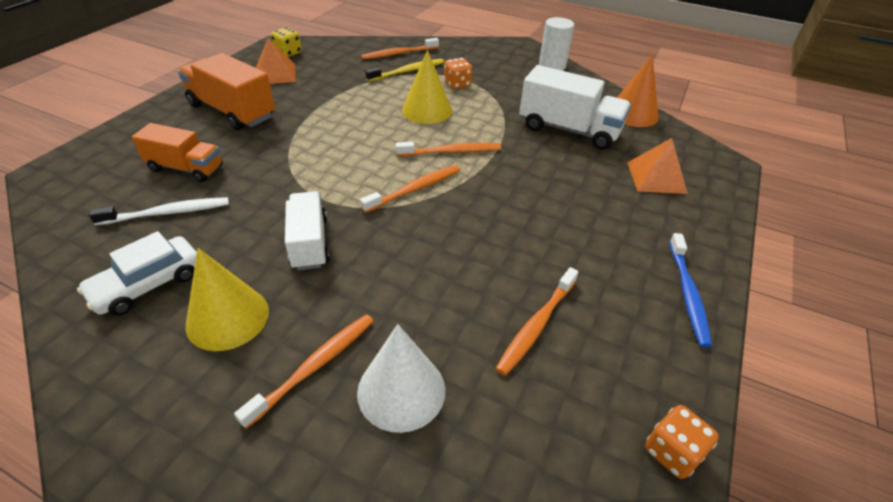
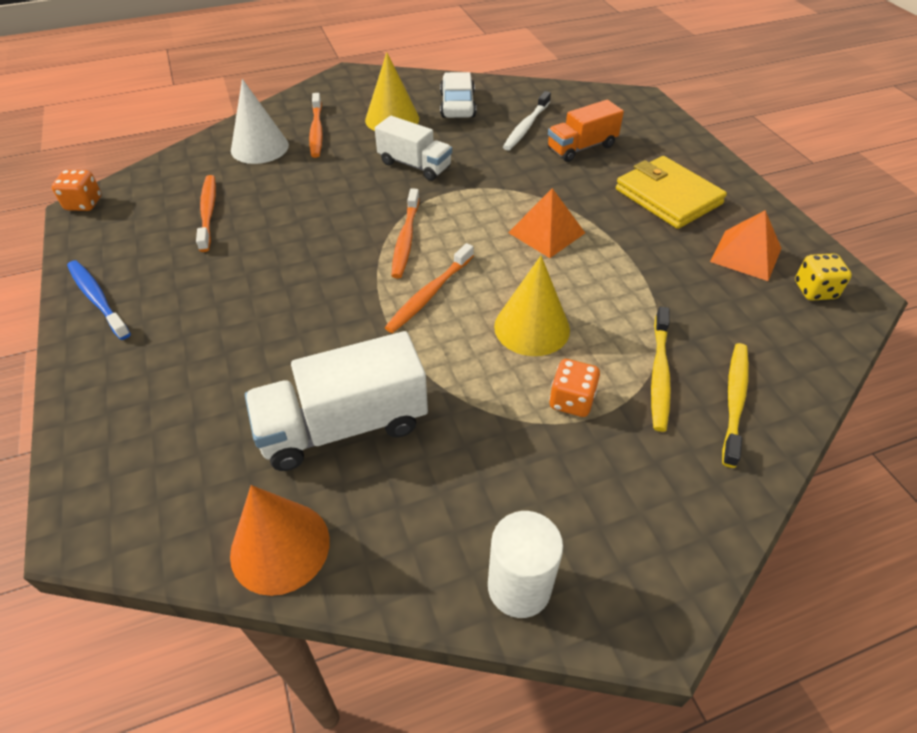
camera: 135 degrees right, 5 degrees up
orange truck [178,53,275,131] -> yellow wallet [616,156,727,229]
orange toothbrush [361,38,439,60] -> yellow toothbrush [722,343,749,468]
orange pyramid [627,138,688,194] -> orange pyramid moved to [508,188,585,258]

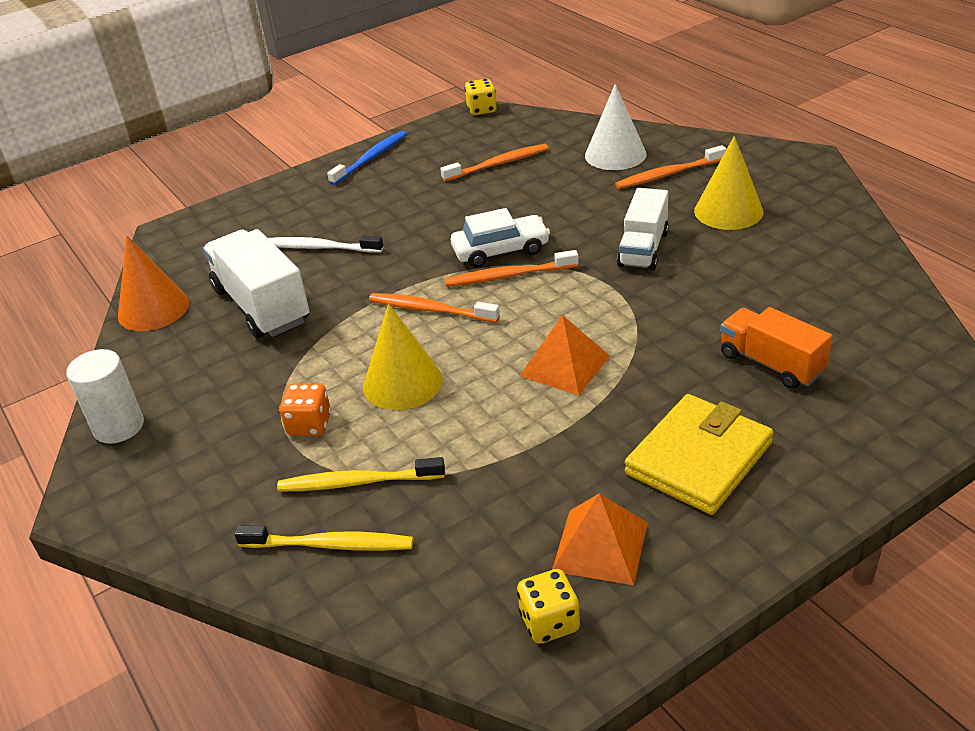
camera: 80 degrees right, 10 degrees down
orange dice [51,170,101,211] -> yellow dice [464,79,497,115]
white car [440,72,476,118] -> white car moved to [451,208,550,268]
white toothbrush [503,91,551,151] -> white toothbrush moved to [268,235,383,253]

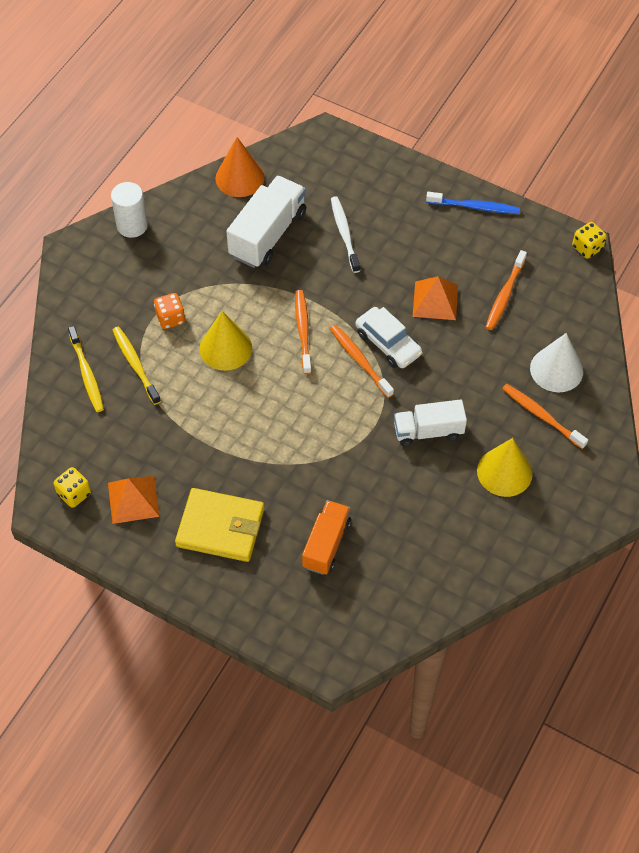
camera: 60 degrees right, 20 degrees up
orange toothbrush [440,144,549,182] -> orange toothbrush turned 75 degrees clockwise [486,250,527,330]
orange pyramid [520,315,610,395] -> orange pyramid moved to [413,276,458,320]

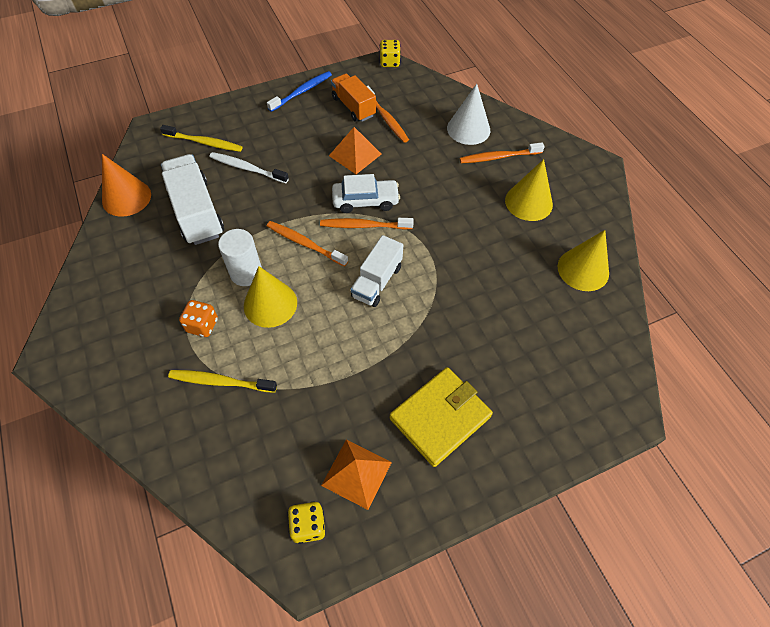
camera: 55 degrees left, 0 degrees up
yellow toothbrush [68,326,104,412] -> yellow toothbrush moved to [160,125,243,152]
white cylinder [111,182,148,238] -> white cylinder moved to [218,229,262,286]
orange truck [302,500,351,575] -> orange truck moved to [331,74,376,122]
white truck [394,399,467,446] -> white truck moved to [351,235,403,307]
none -> yellow cone [558,230,609,291]

